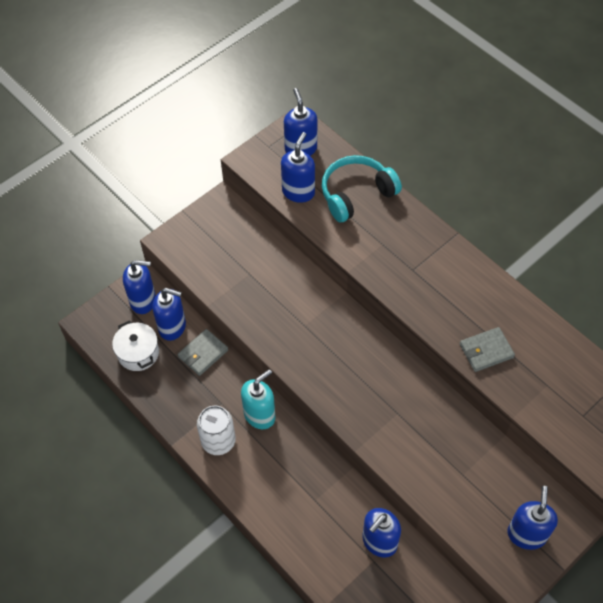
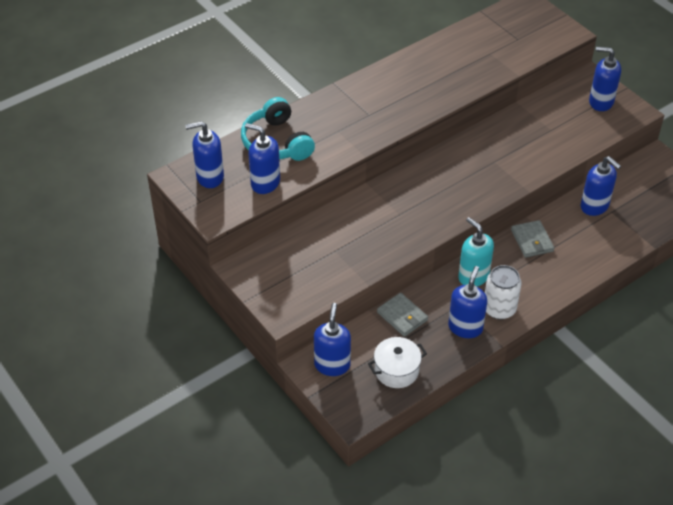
camera: 85 degrees left, 10 degrees down
blue soap dispenser [152,288,186,341] -> blue soap dispenser moved to [448,266,487,338]
grey wallet [460,327,515,372] -> grey wallet moved to [511,220,554,258]

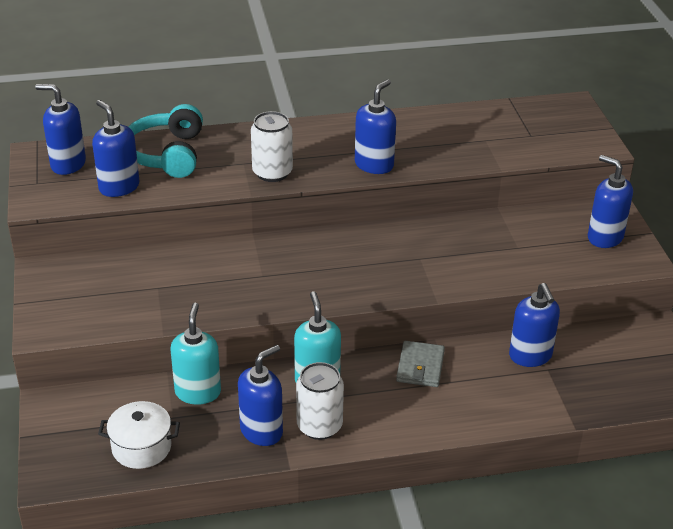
camera: 25 degrees right, 10 degrees down
blue soap dispenser [314,303,351,376] -> blue soap dispenser moved to [355,79,396,174]
grey wallet [377,293,428,337] -> turquoise soap dispenser [171,303,221,405]
none -> white can [251,111,293,182]

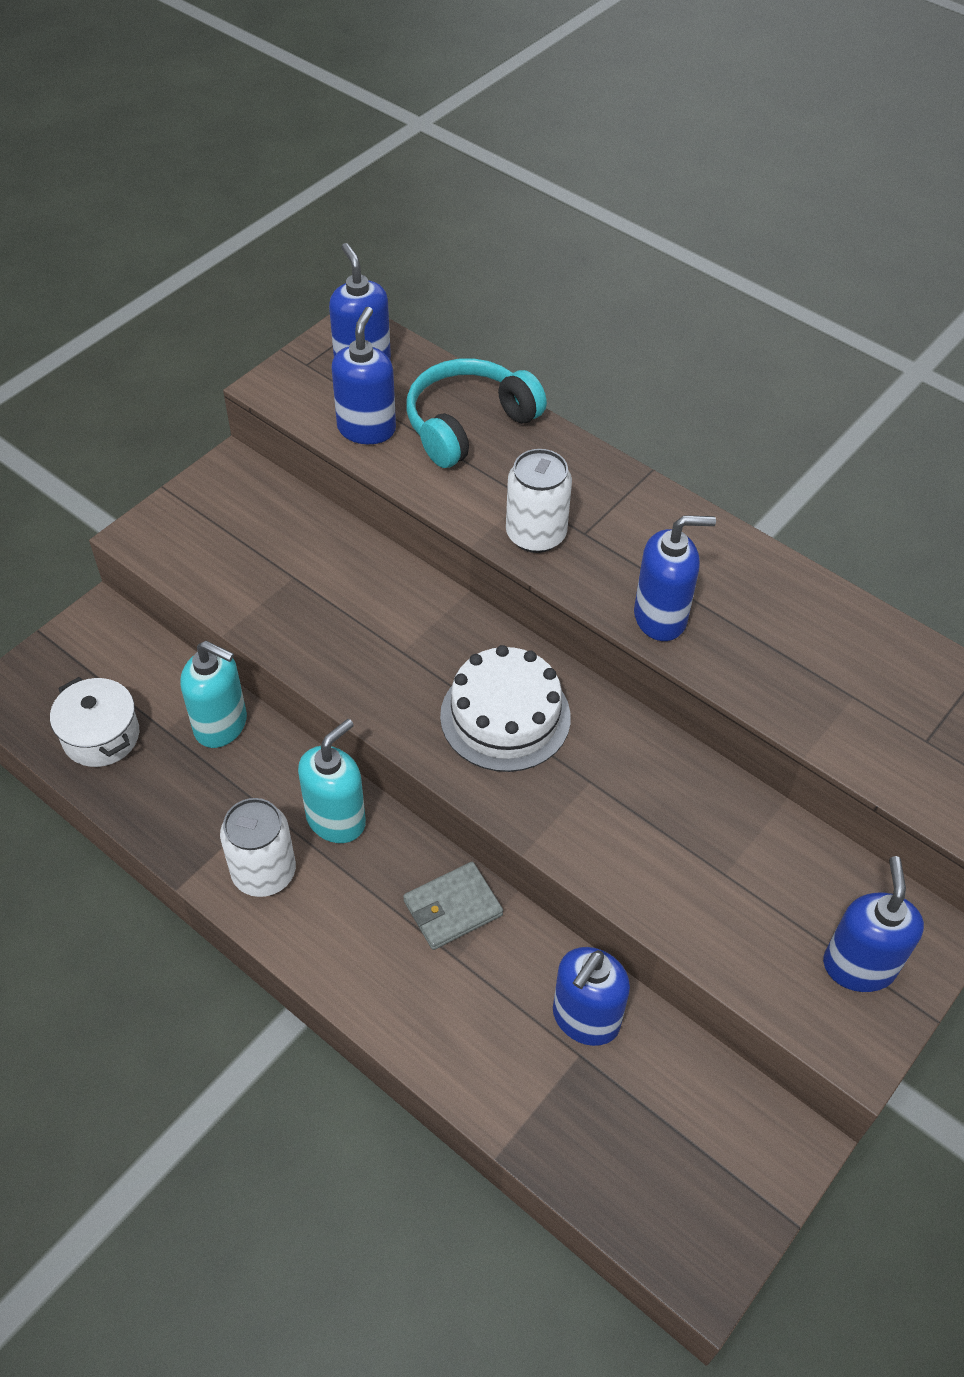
camera: 50 degrees right, 15 degrees up
turquoise soap dispenser [171,303,221,405] -> turquoise soap dispenser turned 60 degrees clockwise [180,641,247,748]
blue soap dispenser [238,345,283,446] -> none
none -> white cake [440,645,571,772]

